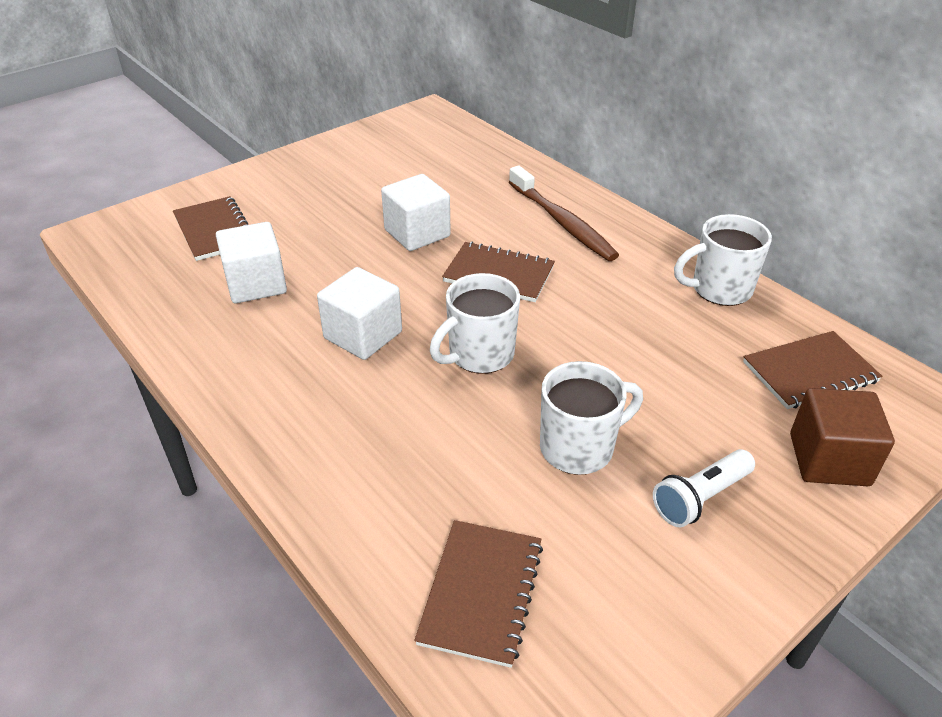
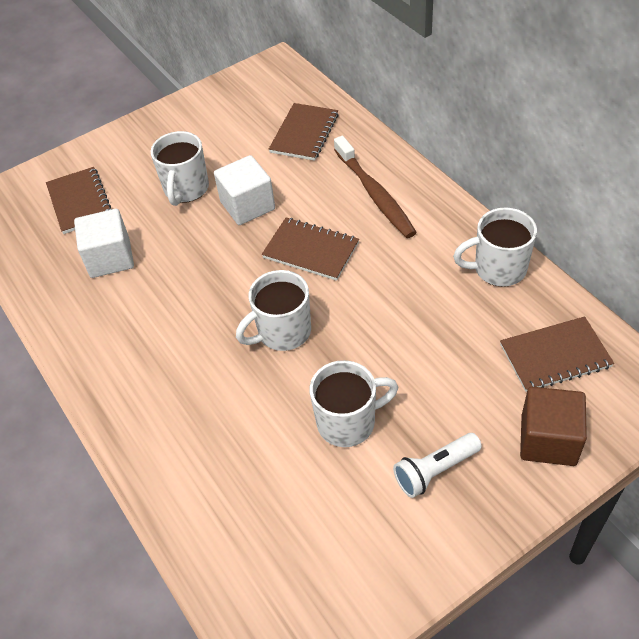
camera: 10 degrees right, 10 degrees up
white cube [317,267,402,360] -> none
brown notebook [415,520,543,668] -> brown notebook moved to [269,103,338,161]
none -> white mug [150,131,209,206]

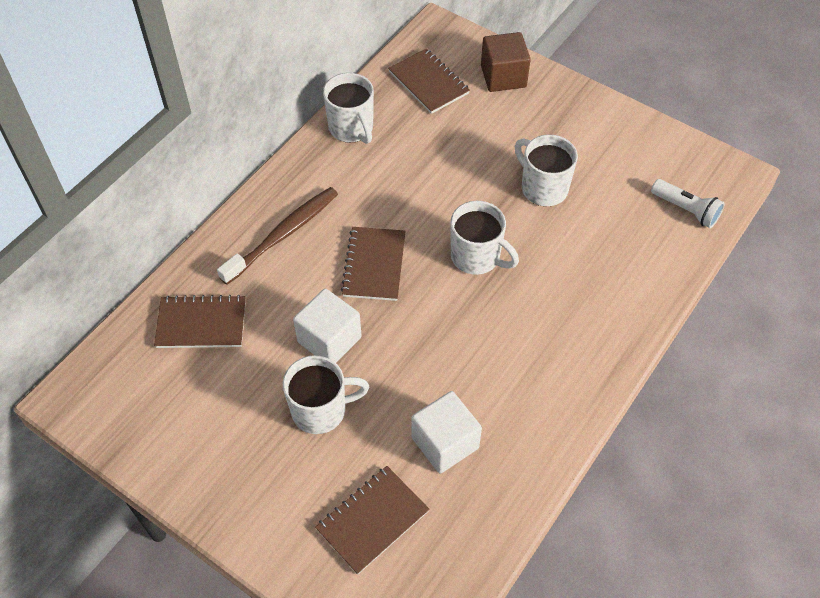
camera: 115 degrees left, 5 degrees up
white flashlight [393,433,482,498] -> white flashlight moved to [651,179,725,228]

